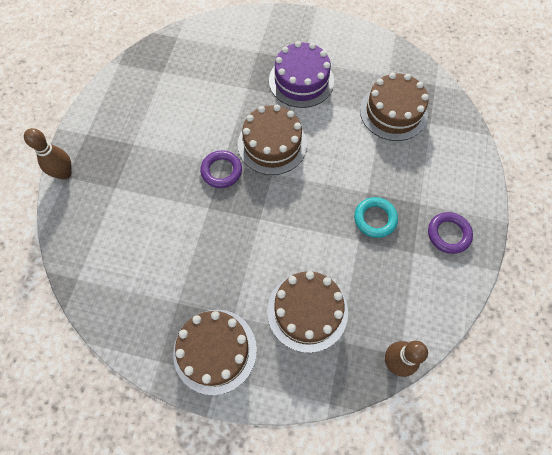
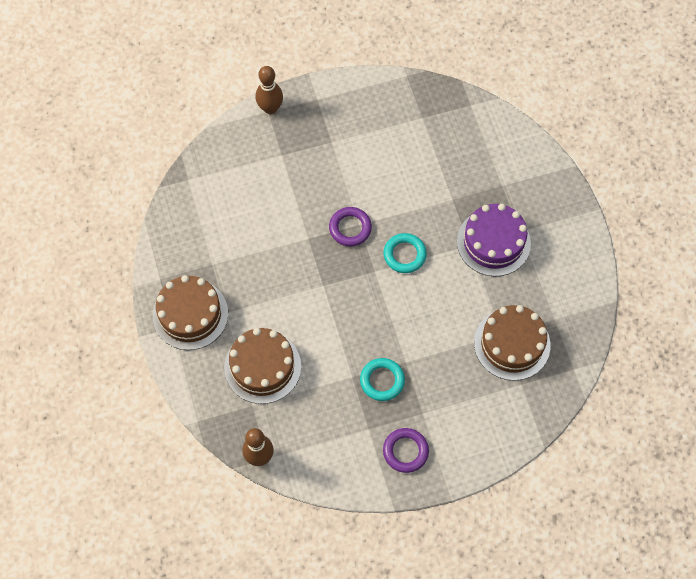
camera: 60 degrees right, 0 degrees up
brown cake [238,104,307,175] -> turquoise ring [384,233,427,273]

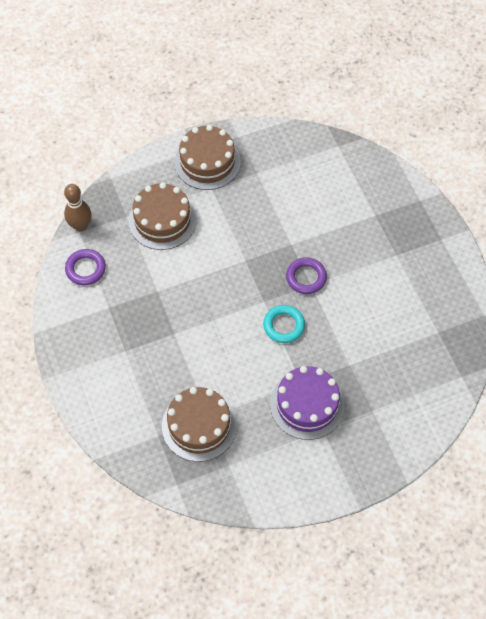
camera: 85 degrees right, 5 degrees down
brown bowling pin [255,66,283,114] -> none
turquoise ring [360,358,405,401] -> none
purple ring [383,428,429,473] -> purple ring moved to [65,249,106,285]

